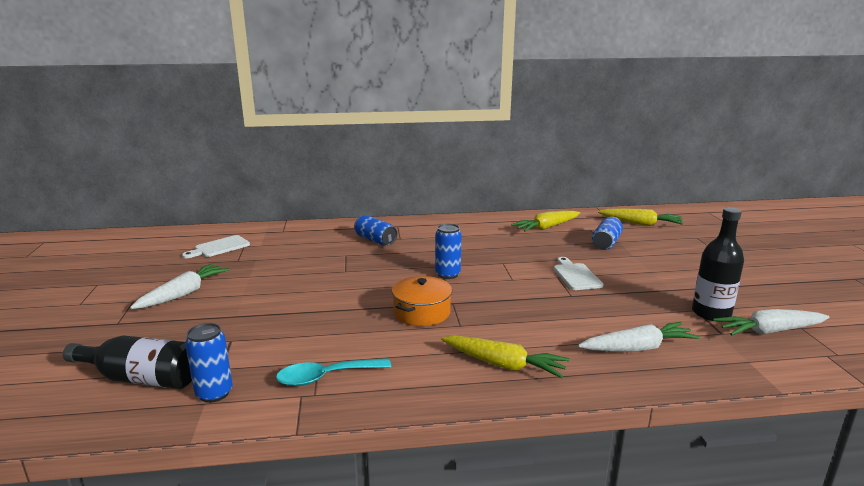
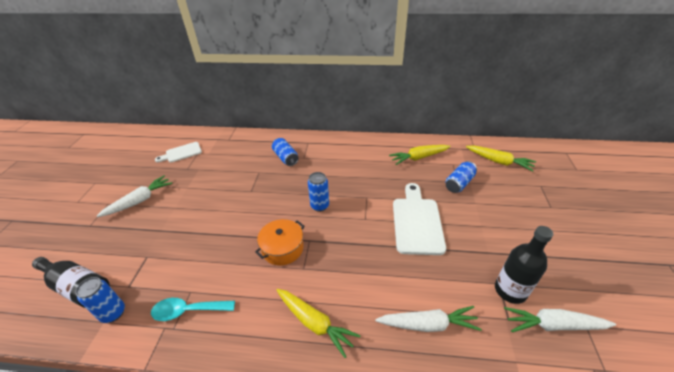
camera: 15 degrees right, 20 degrees up
white cutting board [554,257,603,290] -> white cutting board [393,183,446,255], size x1.69

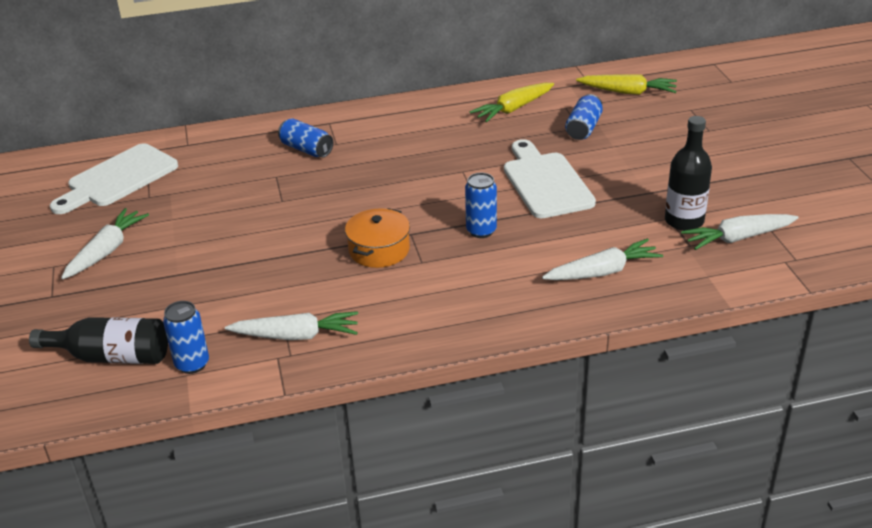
camera: 20 degrees left, 5 degrees down
turquoise spoon [151,298,235,321] -> white carrot [225,311,358,340]
white cutting board [155,142,202,162] -> white cutting board [50,143,178,214], size x1.69
yellow carrot [277,289,361,358] -> none
blue can [308,172,329,212] -> blue can moved to [465,173,497,238]

